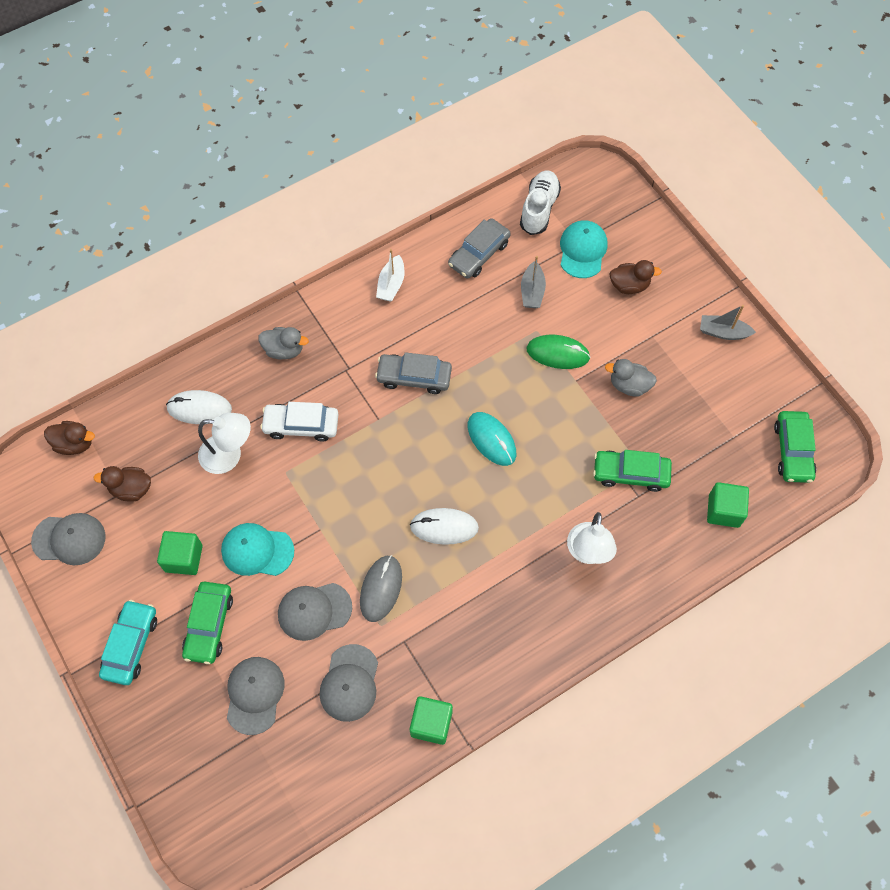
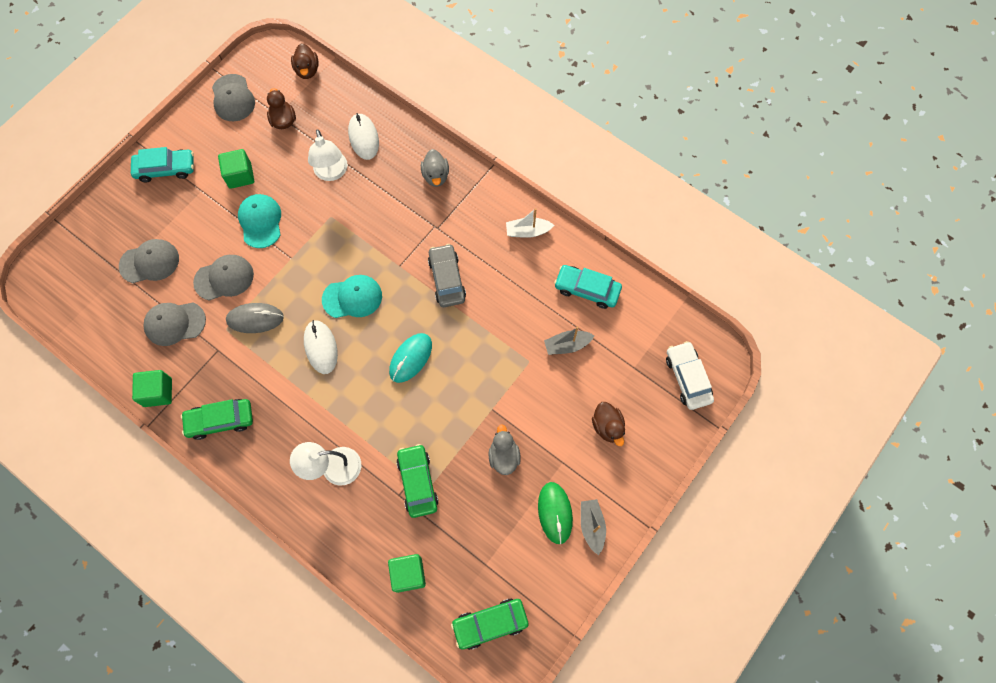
camera: 70 degrees right, 5 degrees up
green car [182,582,233,664] -> green car moved to [181,399,253,440]
white car [260,402,339,442] -> white car moved to [666,341,714,410]
grey cap [278,583,352,641] -> grey cap turned 105 degrees clockwise [193,255,254,301]
grey car [448,218,511,279] -> turquoise car [554,265,622,309]
white shoe [520,171,561,235] -> none
green mouse [527,335,590,369] -> green mouse moved to [538,482,573,544]
turquoise cap [560,220,607,278] -> turquoise cap moved to [322,275,382,318]

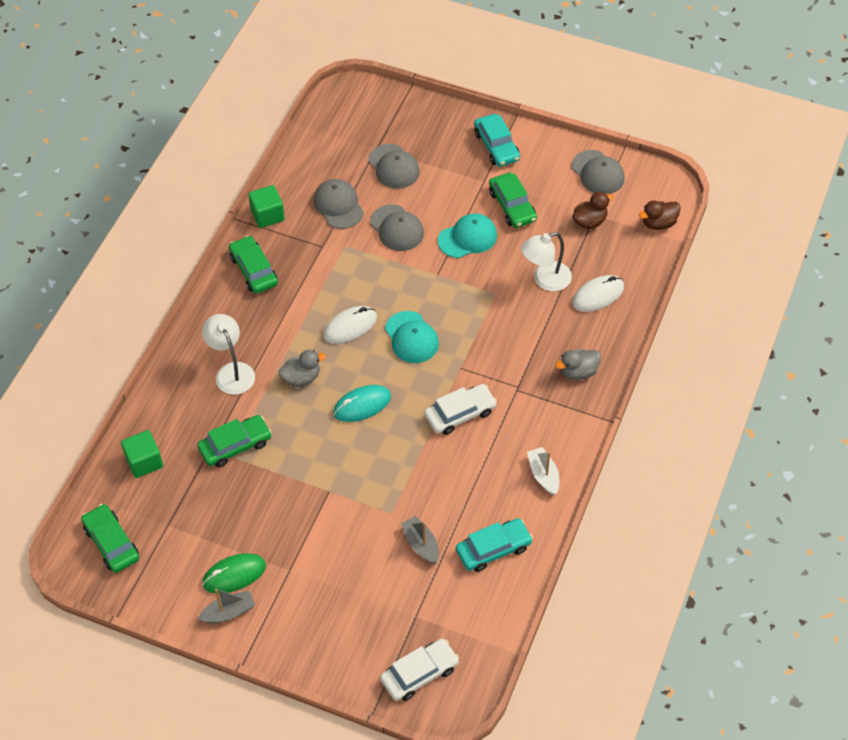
camera: 75 degrees right, 15 degrees down
grey cap [212,74,255,121] -> grey cap turned 90 degrees counterclockwise [572,150,625,194]
green cube [218,149,254,189] -> green car [489,173,537,228]
grey mouse [226,303,284,333] -> none
turquoise mouse [389,333,432,383] -> turquoise mouse turned 45 degrees counterclockwise [333,385,391,422]
grey car [428,244,466,307] -> white car [424,384,497,435]
grey duck [489,424,521,475] -> grey duck moved to [279,350,326,387]
turquoise car [554,265,622,309] -> turquoise car turned 60 degrees clockwise [456,518,533,572]
brown duck [592,402,625,446] -> none

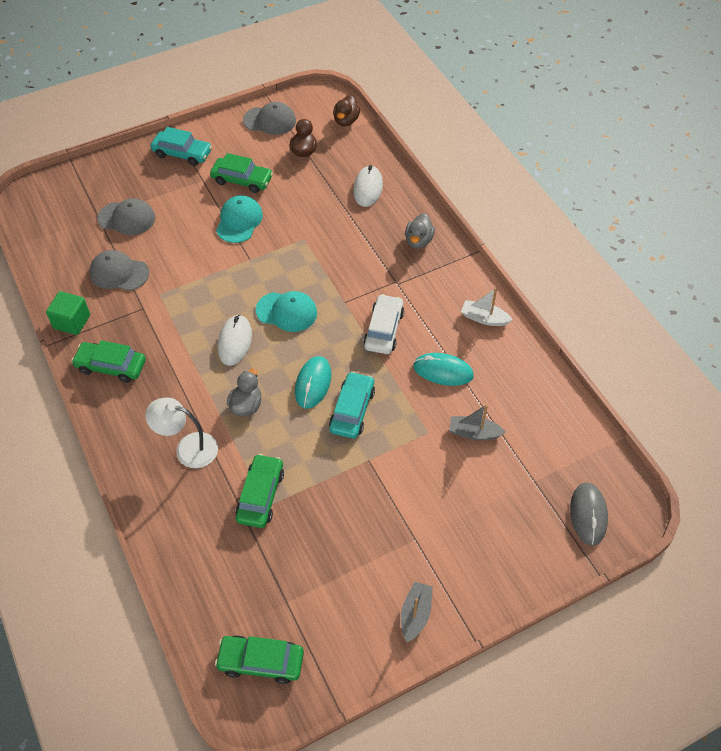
camera: 50 degrees left, 0 degrees up
green cube [121,430,163,478] -> none
green mouse [203,553,266,593] -> none
grey cap [370,204,424,251] -> none
white car [380,639,459,701] -> grey mouse [570,482,608,545]
turquoise car [456,518,533,572] -> turquoise car moved to [329,372,375,439]
white lamp [521,232,572,291] -> none
none -> turquoise mouse [413,353,474,386]

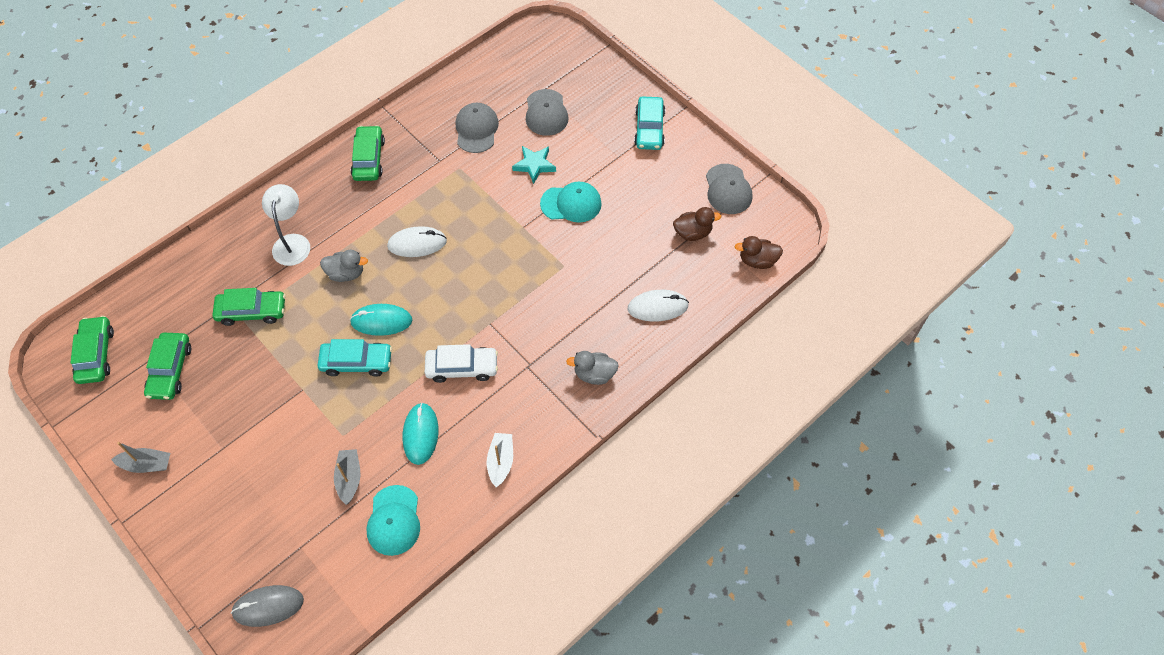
camera: 75 degrees right, 5 degrees up
green cube [46,291,90,335] -> none
green car [210,153,273,193] -> green car moved to [144,333,191,400]
turquoise cap [256,291,317,332] -> turquoise cap moved to [366,485,420,556]
none -> turquoise star [512,146,556,184]

